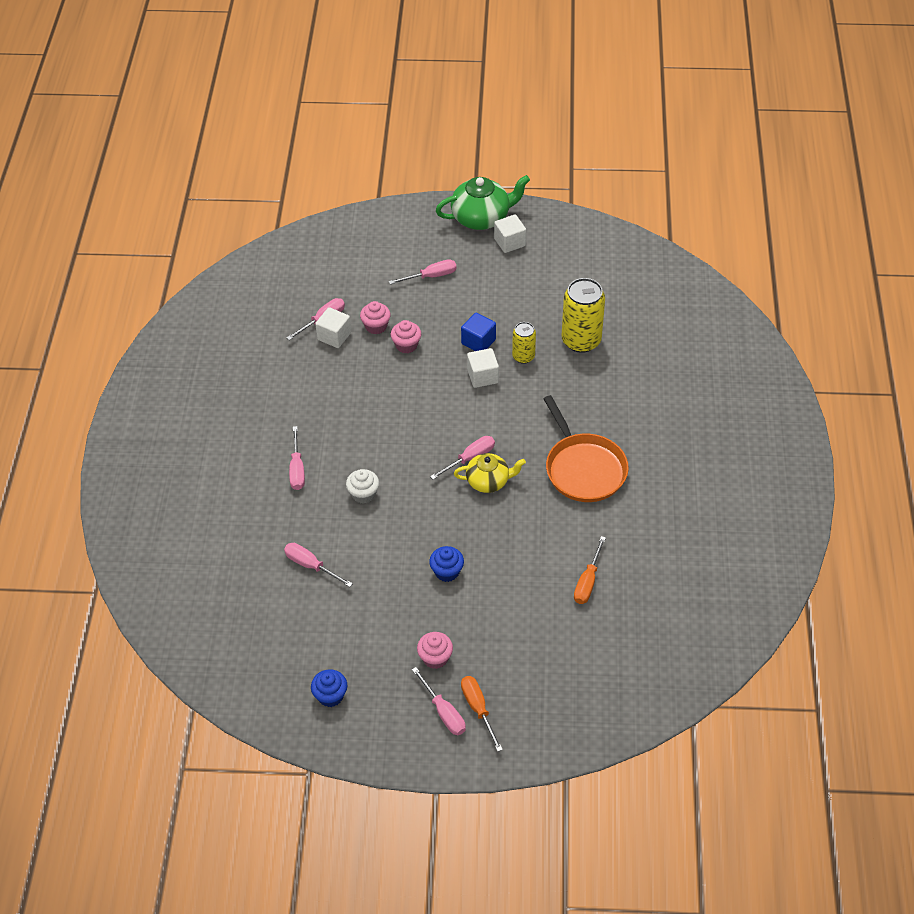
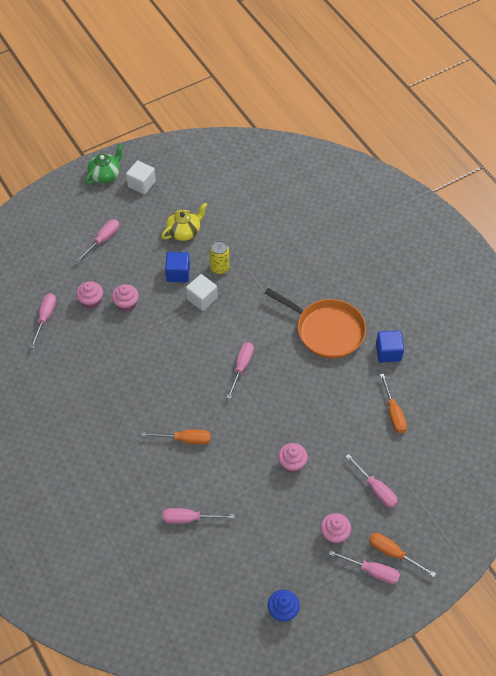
camera: 35 degrees left, 5 degrees up
pink screwdriver [289,426,305,490] -> pink screwdriver moved to [345,454,398,508]
white cube [315,307,351,348] -> none
white cupcake [346,469,379,504] -> orange screwdriver [142,430,210,444]
blue cupcake [429,546,464,582] -> pink cupcake [278,443,308,473]
green teapot [436,175,530,230] -> green teapot [85,143,123,184], size x0.64
yellow teapot [454,453,526,493] -> yellow teapot moved to [161,202,207,241]
yellow can [562,278,605,353] -> none
none -> blue cube [376,330,404,363]

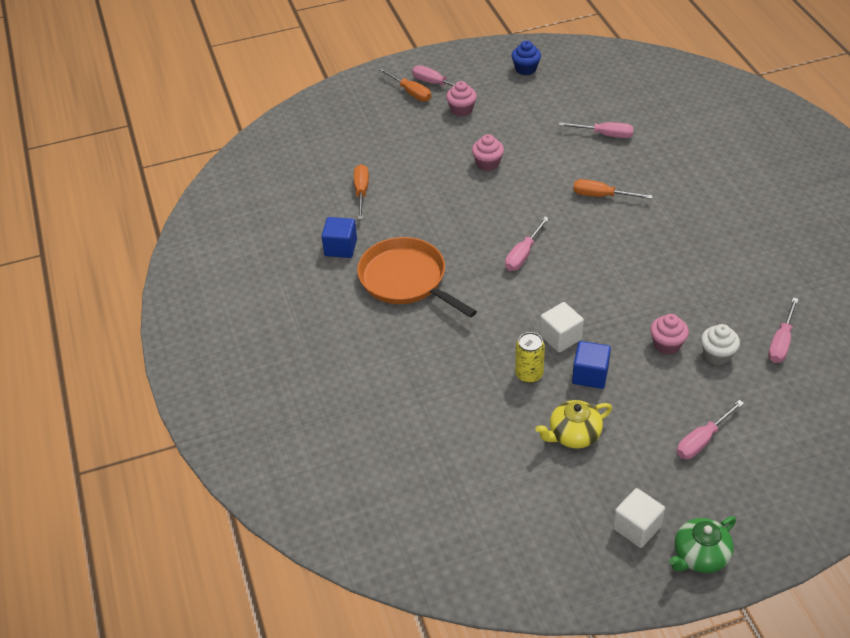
camera: 165 degrees left, 10 degrees down
pink cupcake [76,281,103,309] -> white cupcake [701,324,740,365]
pink screwdriver [345,454,398,508] -> none

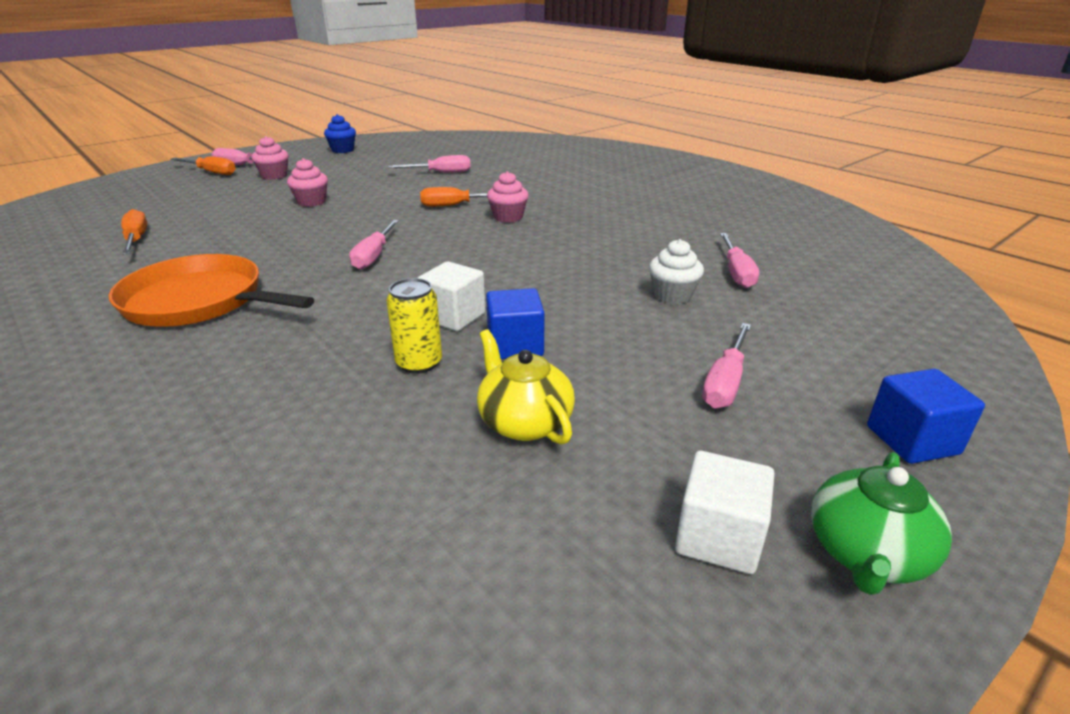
camera: 25 degrees left, 15 degrees down
blue cube [322,217,357,258] -> blue cube moved to [867,369,985,464]
yellow teapot [535,400,612,449] -> yellow teapot turned 105 degrees clockwise [477,329,575,445]
pink cupcake [650,314,689,354] -> pink cupcake moved to [487,171,529,223]

